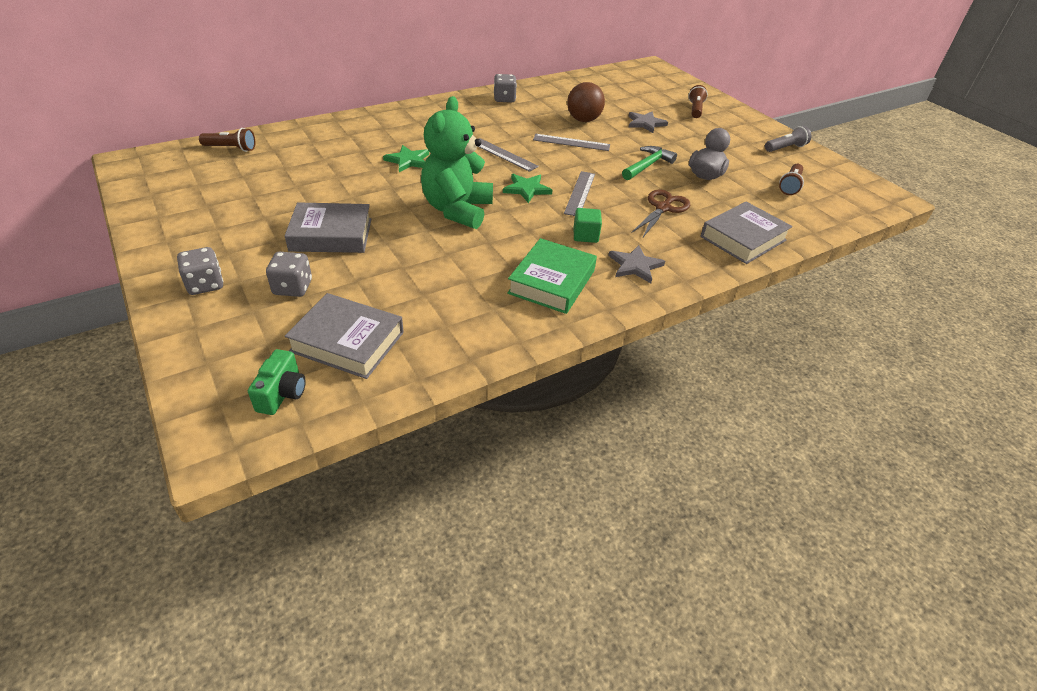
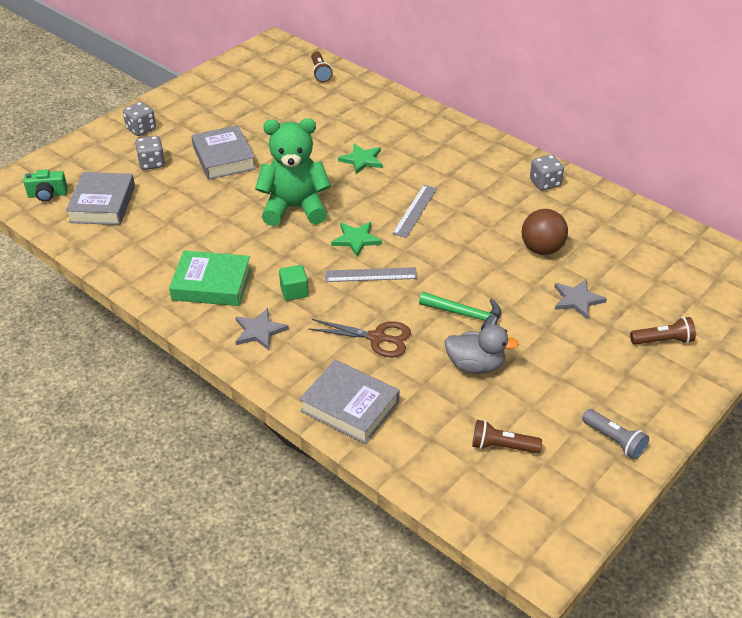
camera: 75 degrees right, 0 degrees up
grey ruler [533,134,610,151] -> none

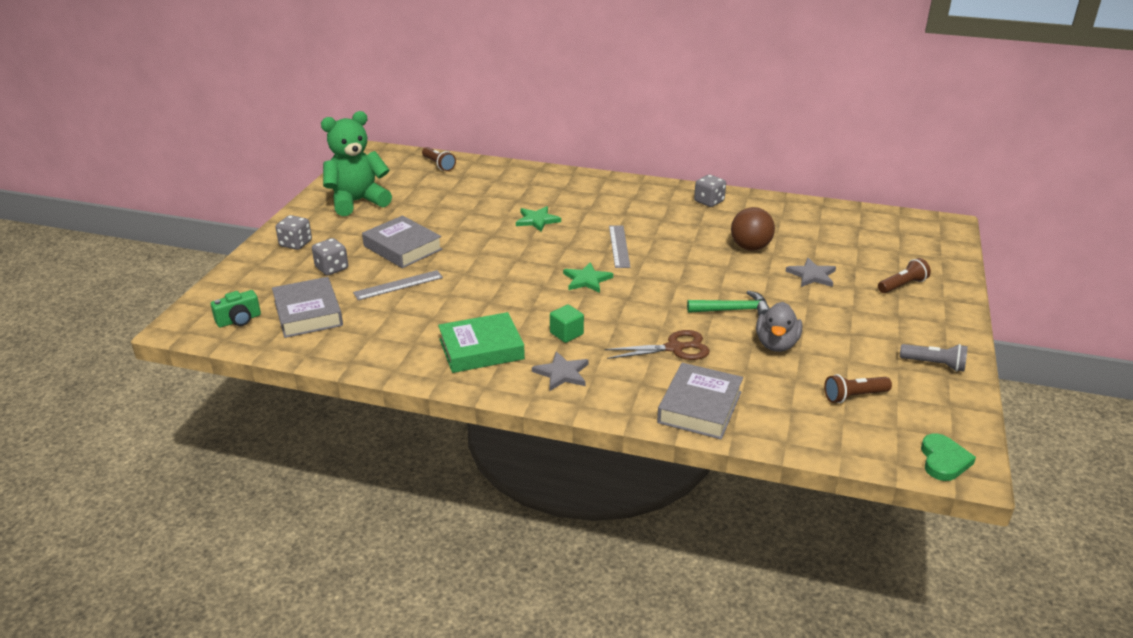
camera: 25 degrees left, 10 degrees down
green teddy bear [255,118,331,226] -> green teddy bear moved to [321,111,392,216]
grey book [299,360,400,444] -> grey book turned 75 degrees counterclockwise [657,363,743,439]
grey ruler [325,267,417,282] -> grey ruler moved to [353,270,443,300]
grey duck [445,325,519,374] -> grey duck turned 120 degrees clockwise [756,302,802,352]
none -> green heart [921,434,976,481]

